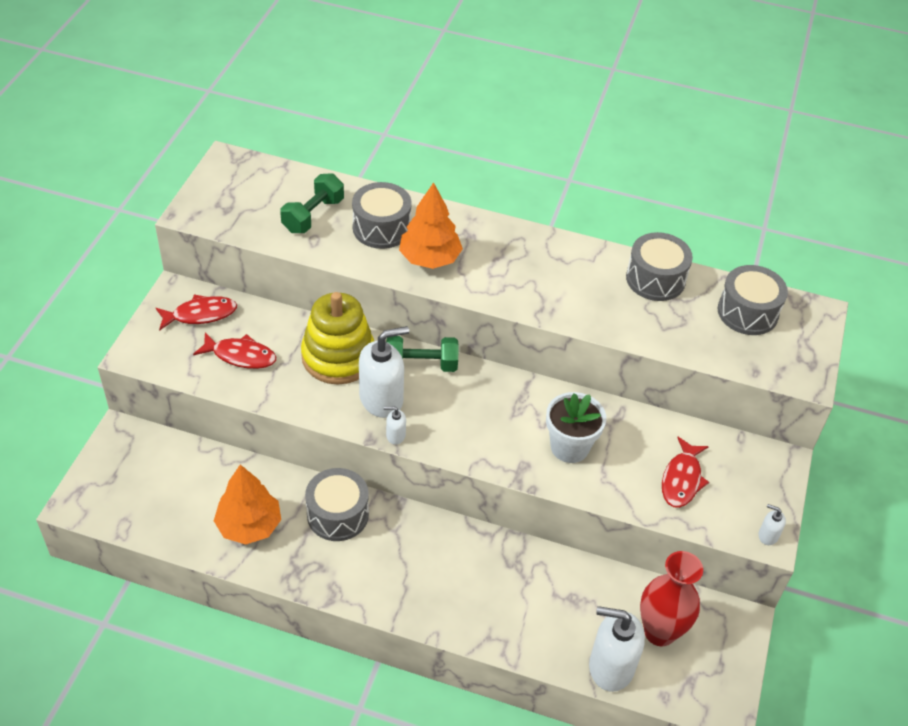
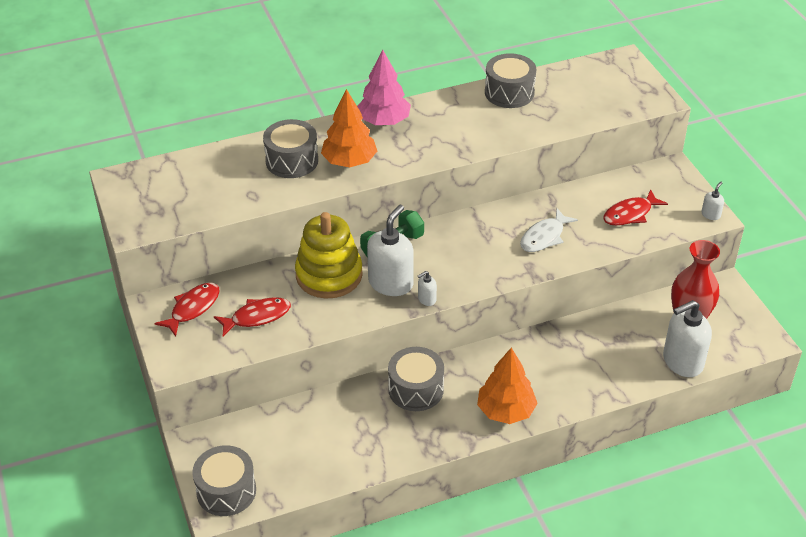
camera: 35 degrees left, 5 degrees down
orange tree [214,464,281,545] -> orange tree moved to [477,347,538,424]
green dumbbell [280,173,344,233] -> none
white flower pot [546,392,606,463] -> white fish [520,208,578,252]
red fish [662,437,709,508] -> red fish turned 75 degrees clockwise [603,189,668,226]
grey drum [718,265,788,335] -> grey drum moved to [192,445,256,516]
white soap dispenser [759,504,786,545] -> white soap dispenser turned 135 degrees clockwise [701,182,724,220]
none -> pink tree [357,50,411,125]

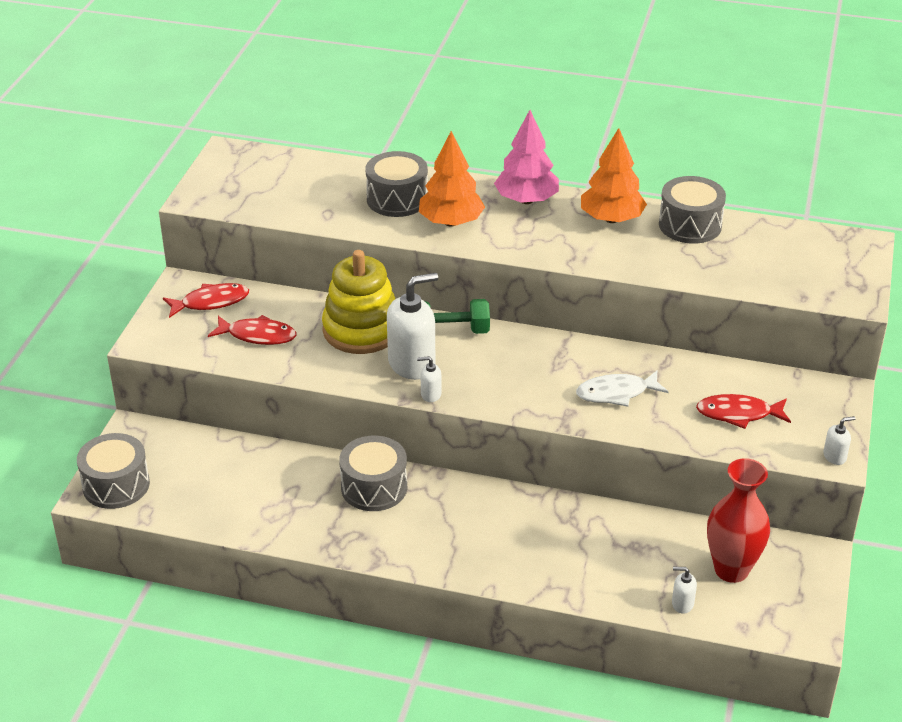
camera: 35 degrees right, 5 degrees down
orange tree [477,347,538,424] -> orange tree moved to [581,128,647,223]
white soap dispenser [663,300,712,377] -> white soap dispenser [672,567,697,614], size x0.45

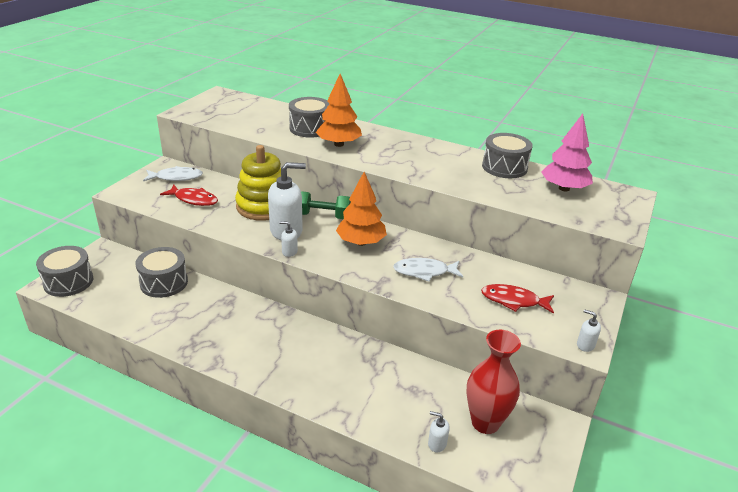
camera: 10 degrees right, 5 degrees down
red fish [163,283,249,318] -> white fish [143,166,203,181]
grey drum [339,435,407,511] -> grey drum moved to [135,247,188,298]
pink tree [494,110,559,204] -> pink tree moved to [541,114,593,191]
orange tree [581,128,647,223] -> orange tree moved to [336,172,387,246]
white soap dispenser [823,416,855,465] -> white soap dispenser turned 135 degrees counterclockwise [577,309,601,352]

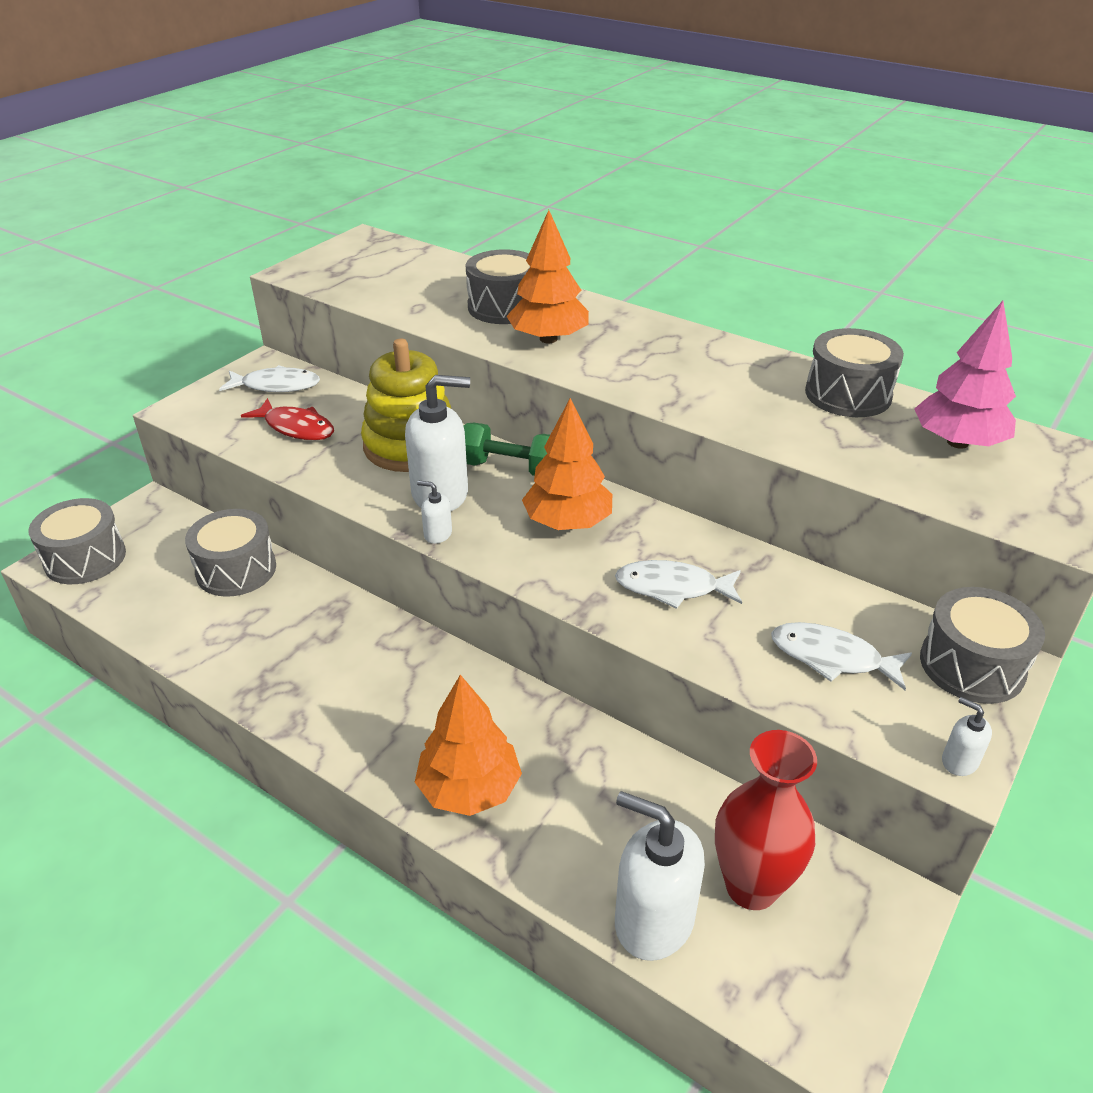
camera: 10 degrees right, 5 degrees up
white soap dispenser [428,411,450,452] -> white soap dispenser [615,791,705,961], size x2.23
red fish [481,284,554,314] -> white fish [771,622,912,690]
none -> orange tree [415,675,522,816]
none -> grey drum [920,587,1045,704]

